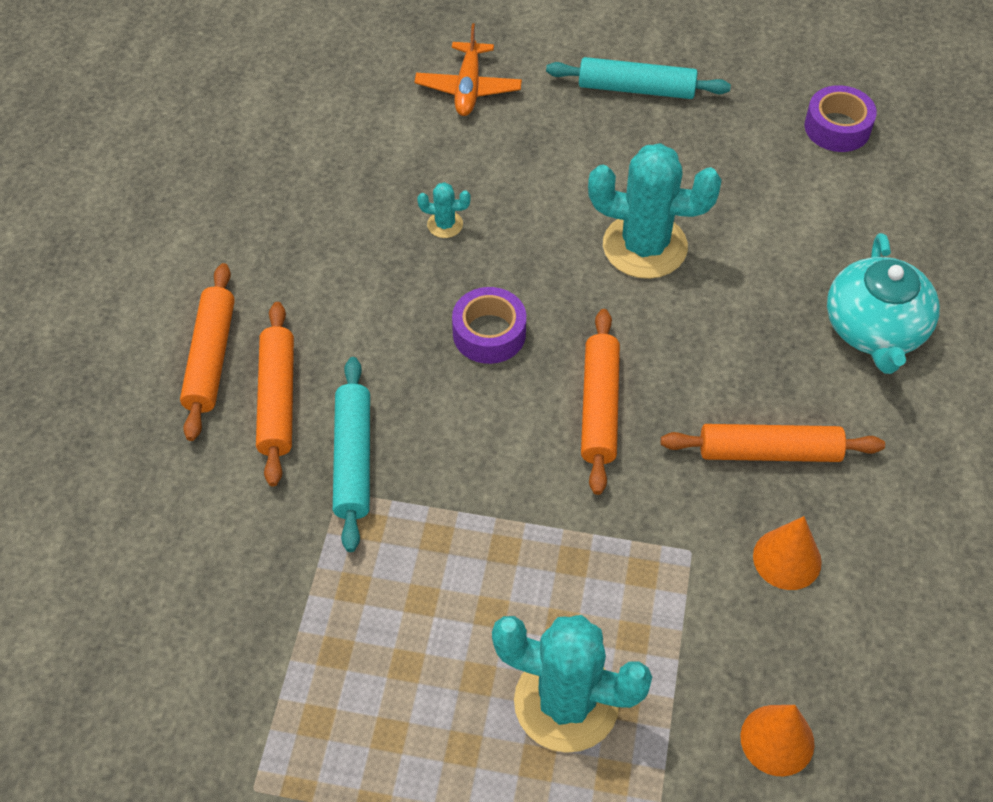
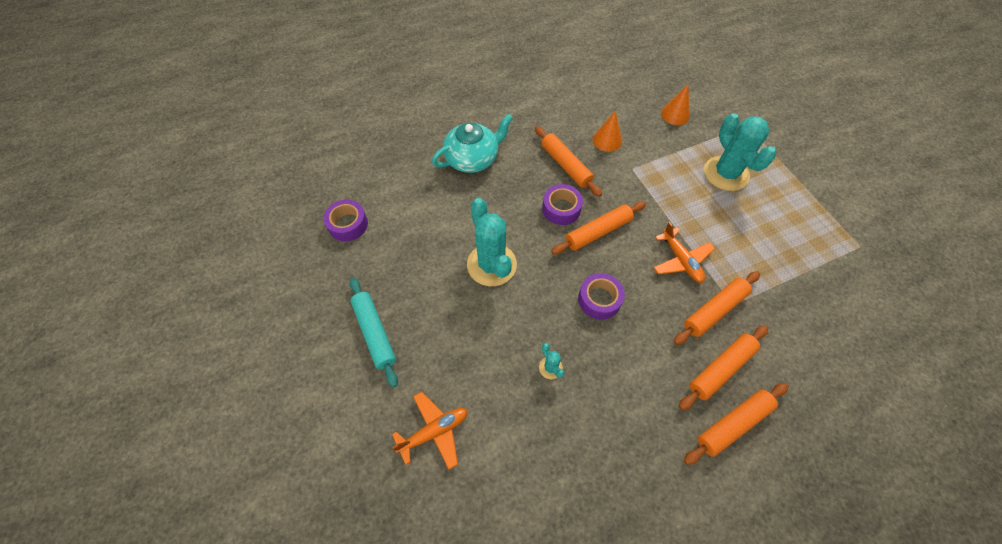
camera: 125 degrees left, 5 degrees up
turquoise rolling pin [333,357,370,552] -> orange rolling pin [674,271,760,345]
none -> purple tape [542,184,583,225]
none -> orange plane [653,222,715,283]

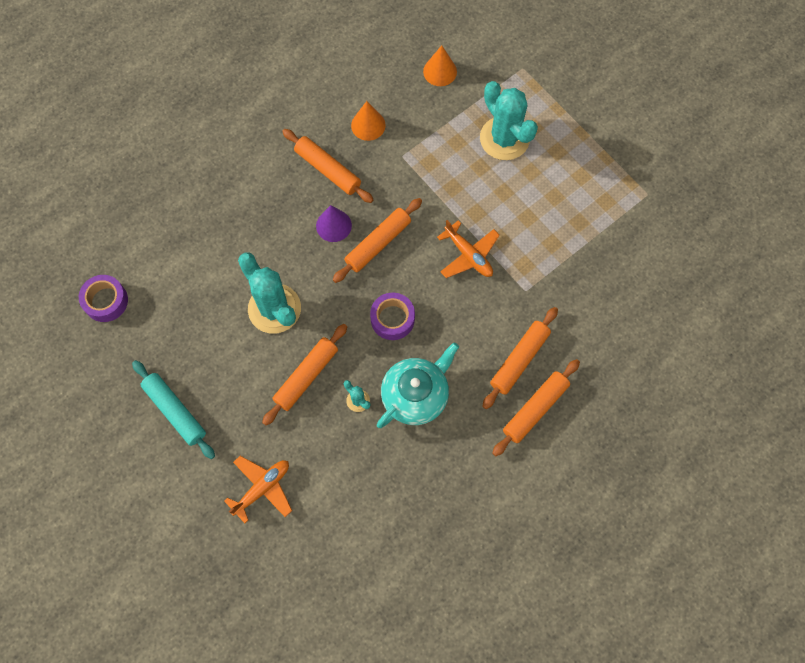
camera: 15 degrees left, 10 degrees up
turquoise teapot [432,114,513,173] -> turquoise teapot moved to [377,342,459,428]
purple tape [542,184,583,225] -> purple cone [316,205,352,242]
orange rolling pin [674,271,760,345] -> orange rolling pin moved to [262,324,347,425]

